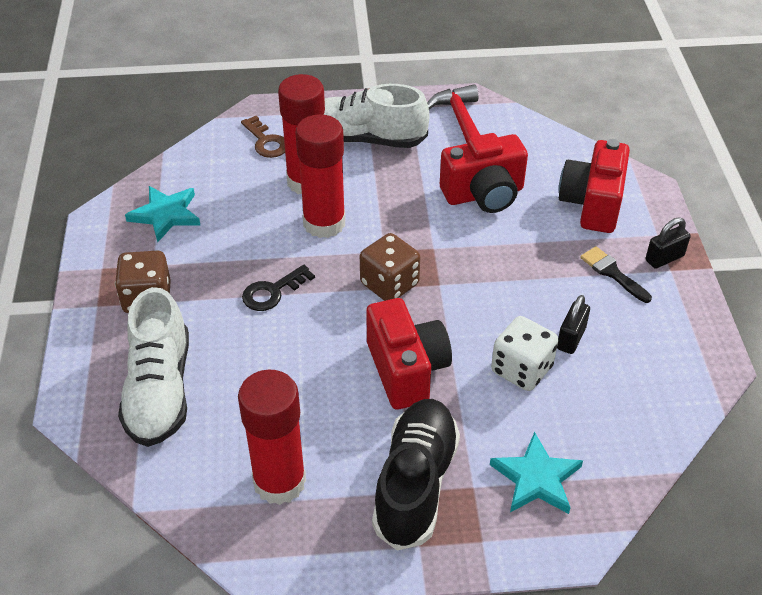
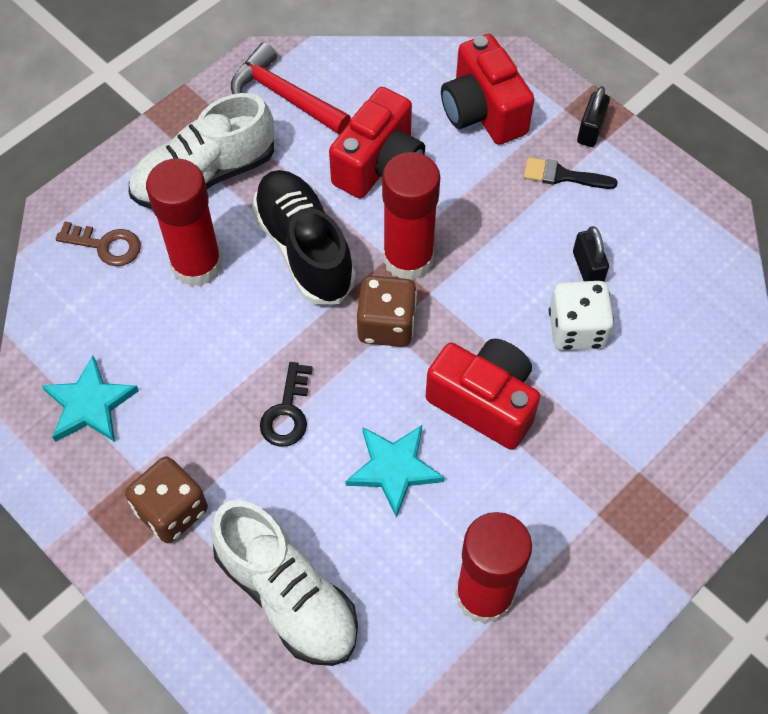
camera: 40 degrees left, 15 degrees up
red glue stick [295,114,345,238] -> red glue stick moved to [382,152,440,280]
black shoe [372,399,460,550] -> black shoe moved to [252,170,356,304]
turquoise star [490,432,583,514] -> turquoise star moved to [345,425,445,518]

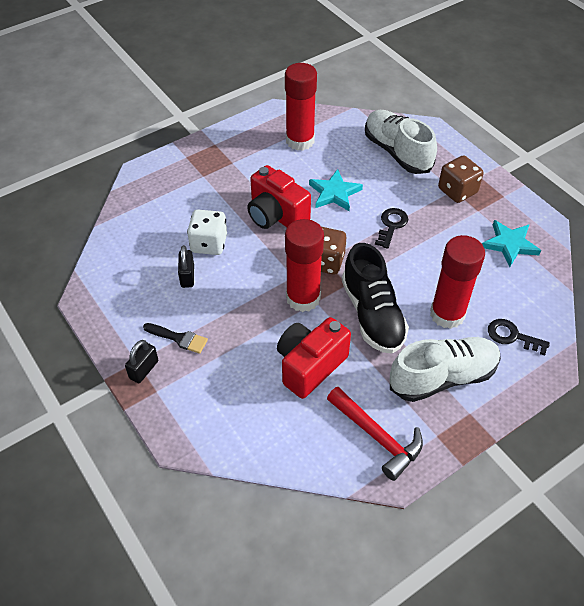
camera: 170 degrees left, 10 degrees down
brown key [56,221,141,266] -> black key [488,319,550,355]
red camera [441,34,534,145] -> none

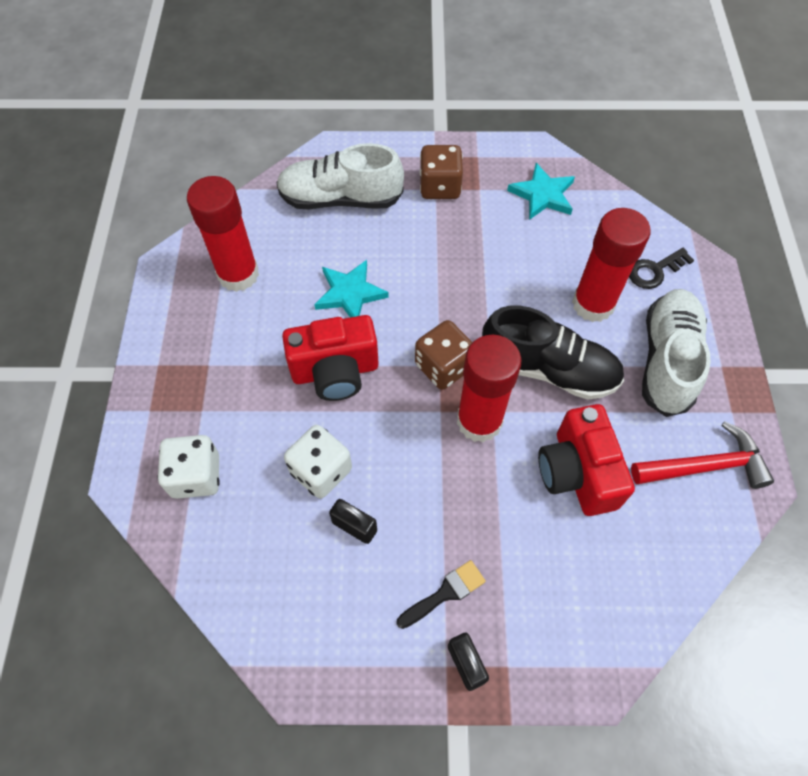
camera: 55 degrees left, 10 degrees up
black key [375,208,408,249] -> none
none -> white dice [157,435,220,499]

